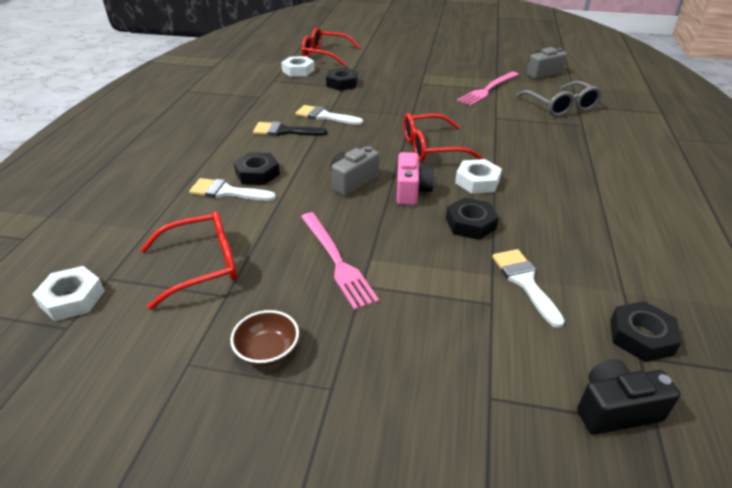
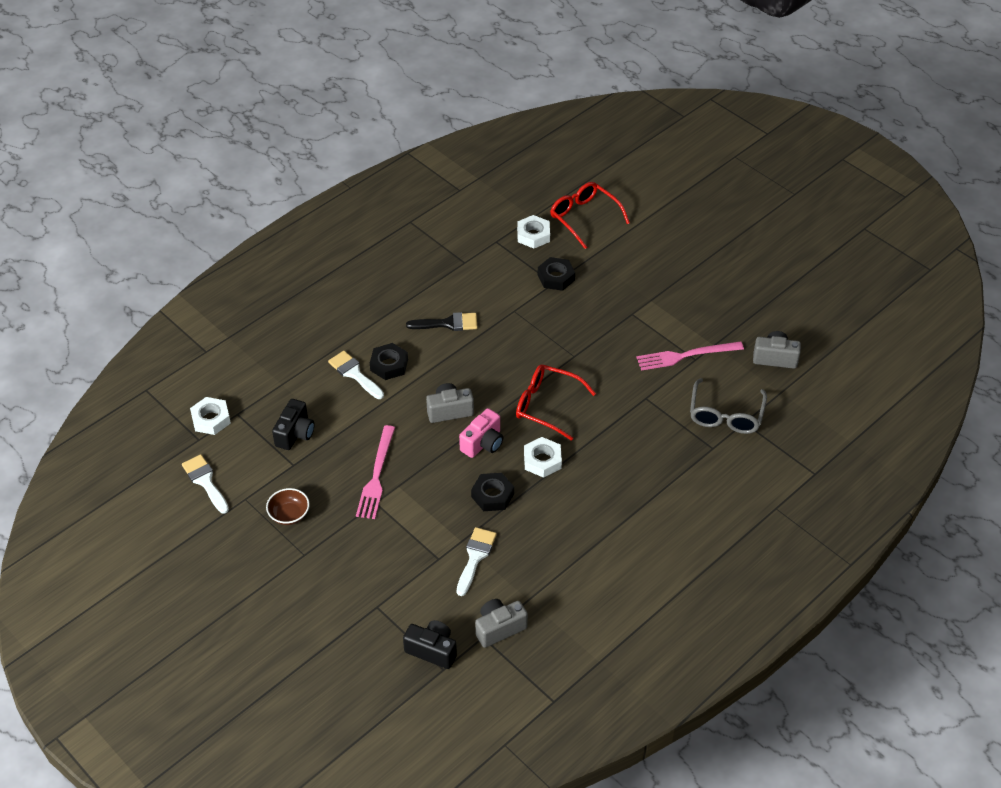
camera: 35 degrees right, 10 degrees up
red glasses [140,211,237,310] -> black camera [272,399,314,450]
black brush [253,122,327,136] -> black brush turned 135 degrees clockwise [406,312,478,331]
white brush [295,105,363,125] -> white brush moved to [182,454,229,514]
black nut [611,301,682,362] -> grey camera [475,599,528,648]

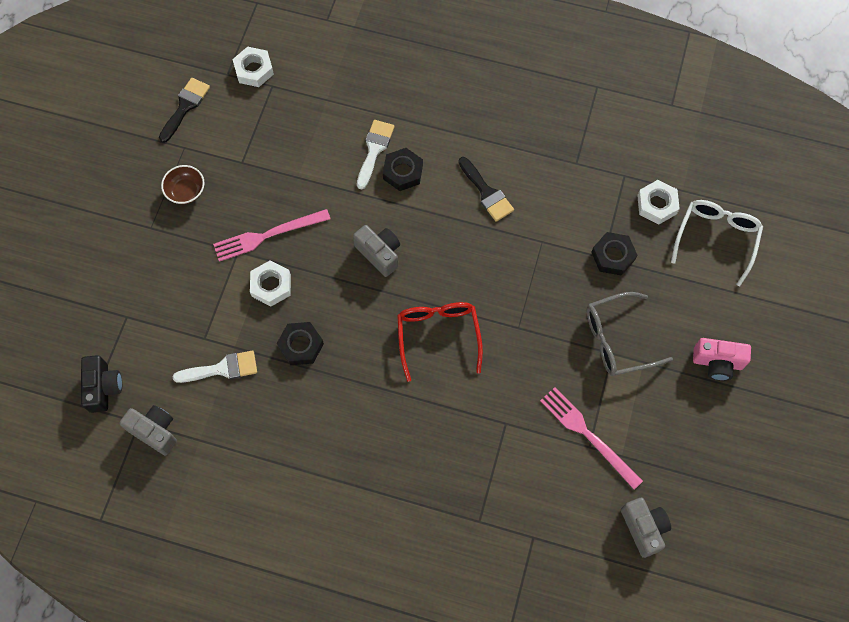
camera: 60 degrees right, 20 degrees up
white brush [182,454,229,514] -> black brush [159,78,210,143]
black camera [272,399,314,450] -> none
pink camera [459,408,503,458] -> pink camera moved to [693,338,751,381]
white nut [524,437,562,478] -> white nut moved to [250,261,291,306]
red glasses [550,182,630,249] -> white glasses [671,200,763,287]
grey glasses [690,378,767,434] -> grey glasses moved to [587,292,673,376]

